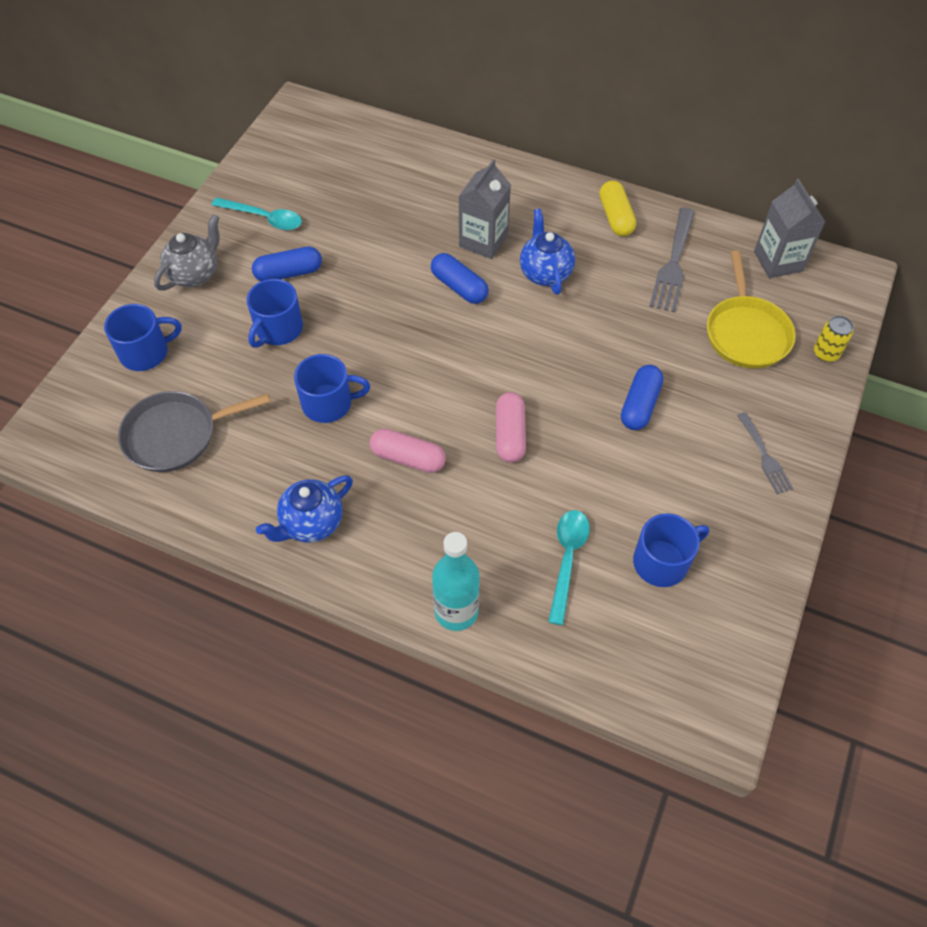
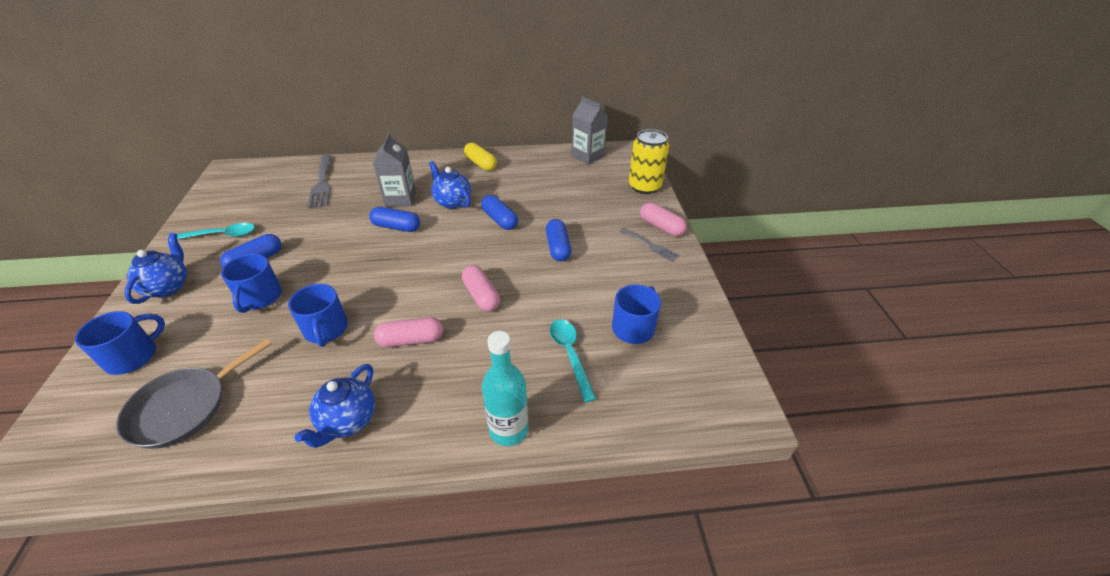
camera: 30 degrees left, 15 degrees down
grey teapot [154,214,220,291] -> blue teapot [124,233,187,304]
blue mug [294,354,370,423] -> blue mug turned 105 degrees clockwise [288,284,348,347]
grey fork [649,207,695,312] -> grey fork moved to [308,155,332,208]
yellow pan [707,251,796,369] -> none
yellow can [814,316,853,362] -> yellow can [629,129,669,194], size x1.90
none -> blue capsule [481,195,518,230]
none -> pink capsule [640,202,687,236]

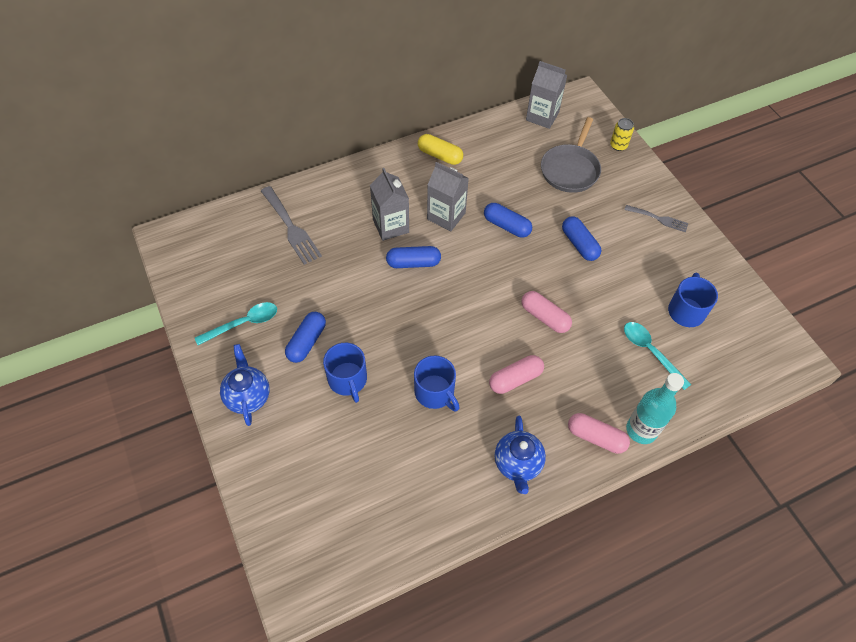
camera: 20 degrees left, 15 degrees up
blue mug [75,311,165,375] -> none
grey pan [116,338,272,449] -> grey pan moved to [541,117,601,193]
blue teapot [429,161,471,209] -> grey carton [427,162,469,231]
yellow can [629,129,669,194] -> yellow can [610,118,634,151], size x0.53
pink capsule [640,202,687,236] -> pink capsule moved to [568,413,630,454]

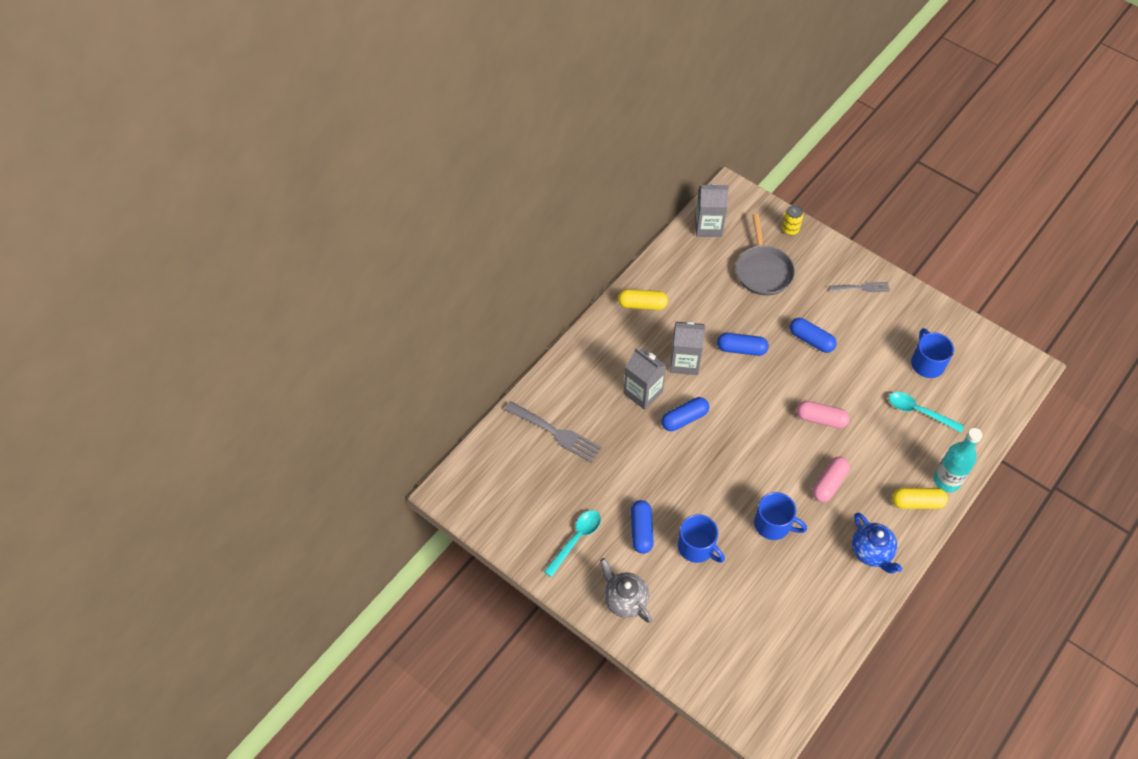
camera: 25 degrees left, 0 degrees up
blue teapot [220,344,270,426] -> grey teapot [600,558,652,623]
pink capsule [568,413,630,454] -> yellow capsule [892,488,948,509]

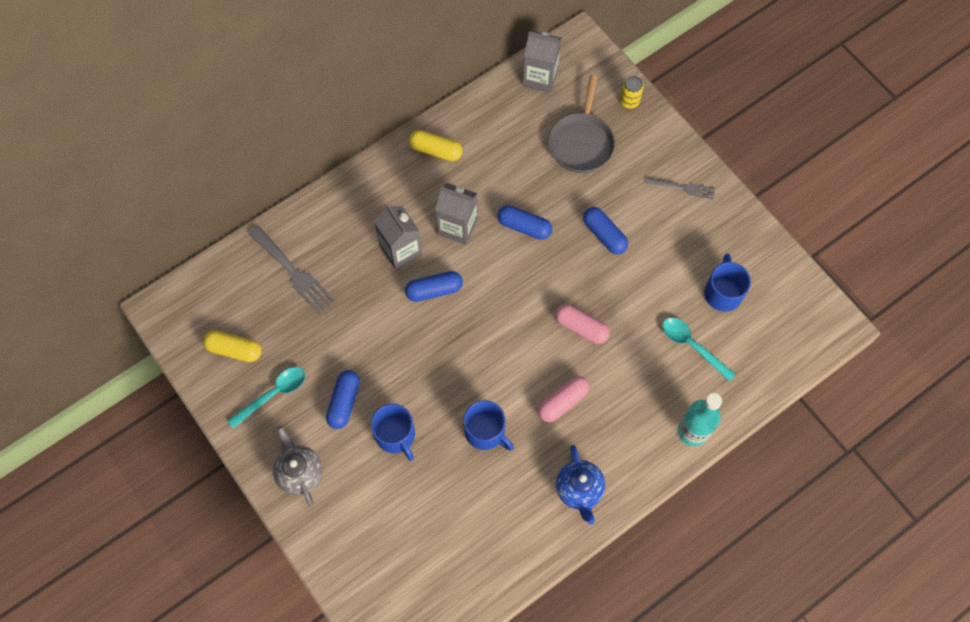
camera: 15 degrees right, 10 degrees up
yellow capsule [892,488,948,509] -> yellow capsule moved to [203,330,262,362]

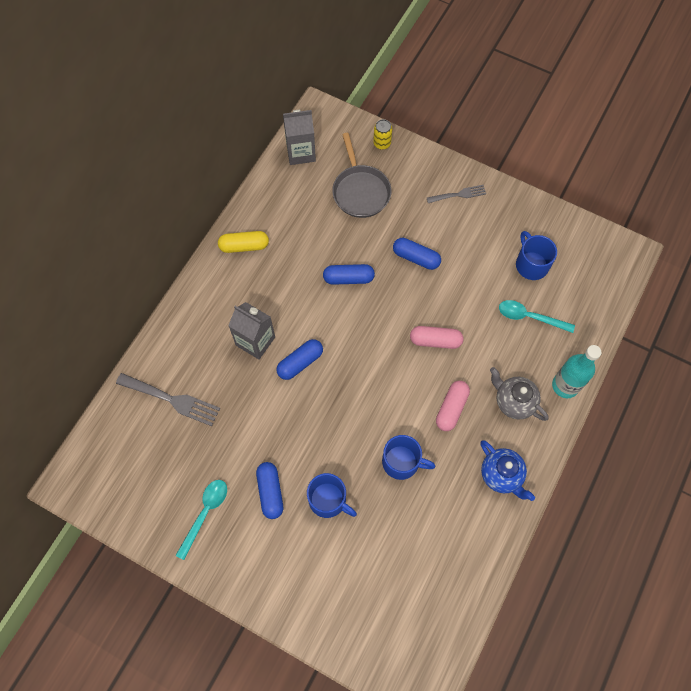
camera: 25 degrees left, 0 degrees up
yellow capsule [203,330,262,362] -> none
grey teapot [273,426,323,506] -> grey teapot moved to [490,367,548,421]
grey carton [435,183,478,245] -> none

